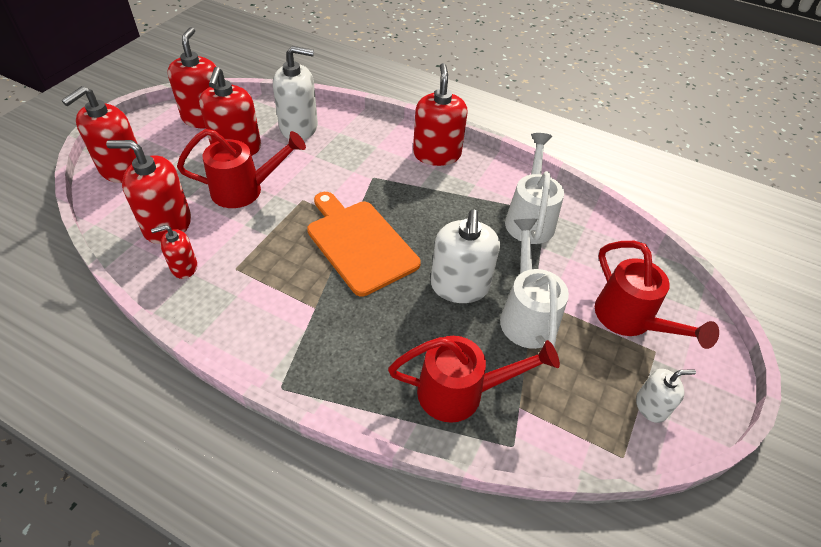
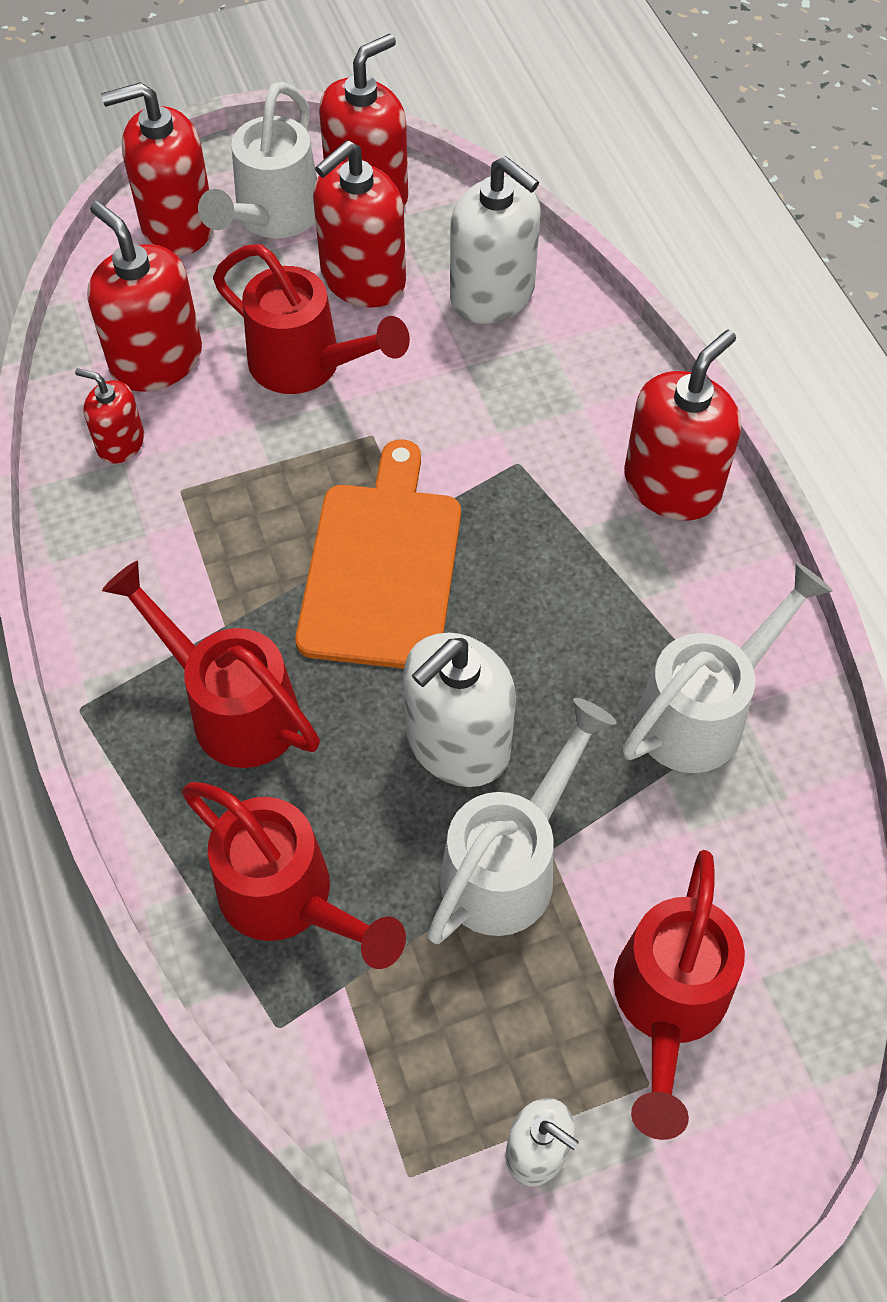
camera: 45 degrees right, 10 degrees up
none -> red watering can [102,561,320,768]
none -> white watering can [198,82,317,238]

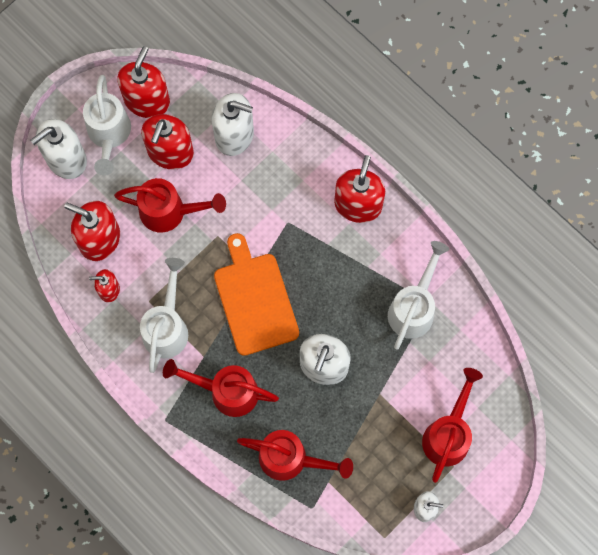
camera: 25 degrees left, 15 degrees up
red soap dispenser [101,82,213,256] -> white soap dispenser [30,119,87,179]
white watering can [427,698,616,944] -> white watering can moved to [140,258,188,373]
red watering can [613,850,745,1140] -> red watering can turned 150 degrees counterclockwise [422,368,483,483]

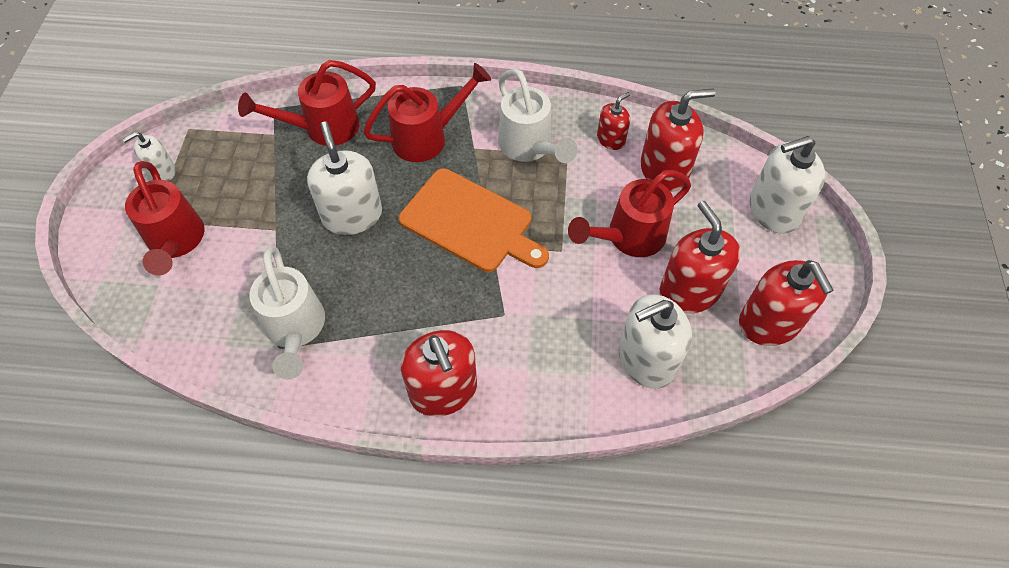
camera: 140 degrees right, 15 degrees down
white soap dispenser [30,119,87,179] -> white soap dispenser turned 120 degrees counterclockwise [750,136,825,234]
white watering can [83,75,131,176] -> none

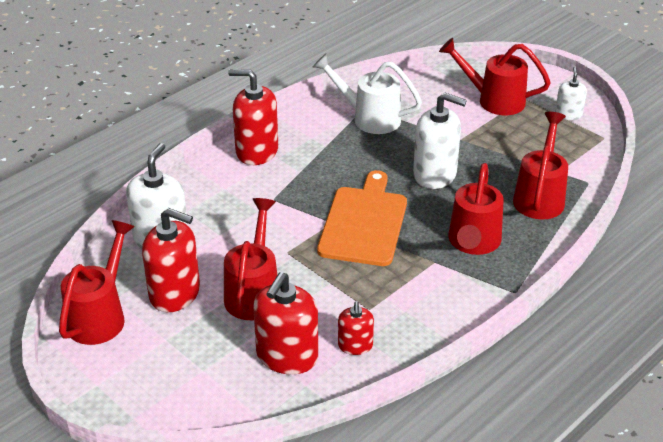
camera: 130 degrees right, 20 degrees down
orange cutting board [399,168,549,272] -> orange cutting board turned 120 degrees clockwise [317,170,407,266]
white watering can [498,69,578,163] -> none
red soap dispenser [739,260,834,346] -> red watering can [59,220,135,345]
white soap dispenser [750,136,825,234] -> none

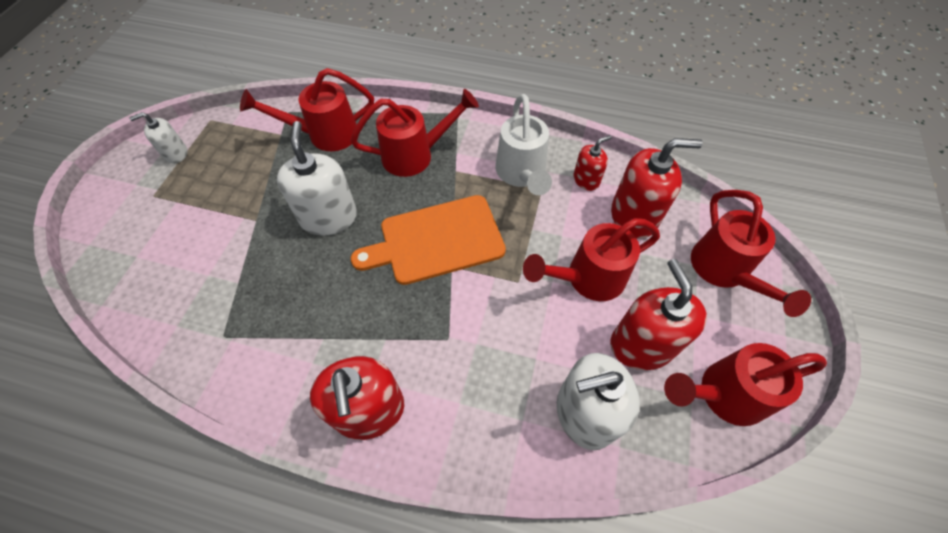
camera: 120 degrees left, 20 degrees up
white watering can [313,54,422,134] -> white watering can moved to [495,94,552,195]
red watering can [439,38,551,115] -> red watering can moved to [691,190,811,317]

